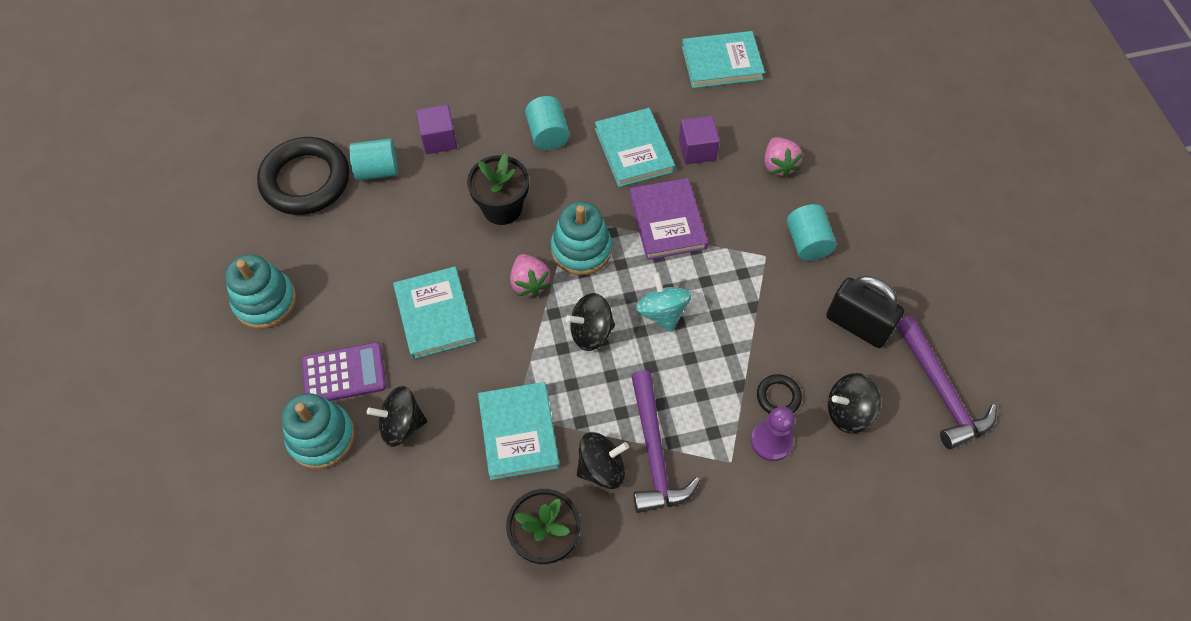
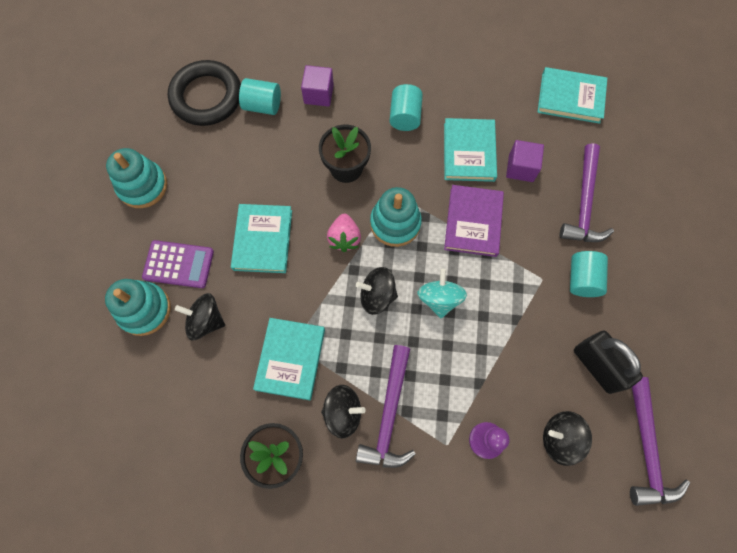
camera: 20 degrees right, 10 degrees up
black ring [757,374,802,414] -> none
pink strawberry [764,137,803,178] -> purple hammer [560,143,614,242]

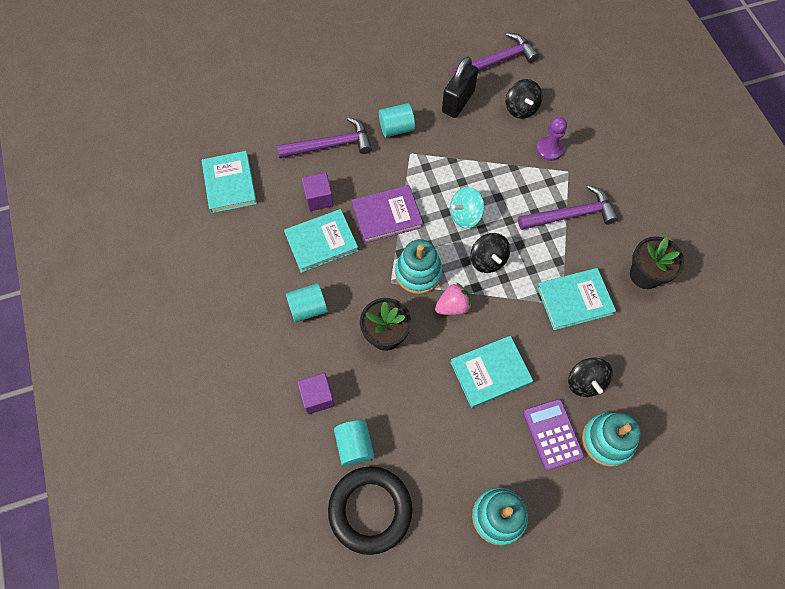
camera: 115 degrees left, 5 degrees down
black spinning top [321,385,366,439] -> none

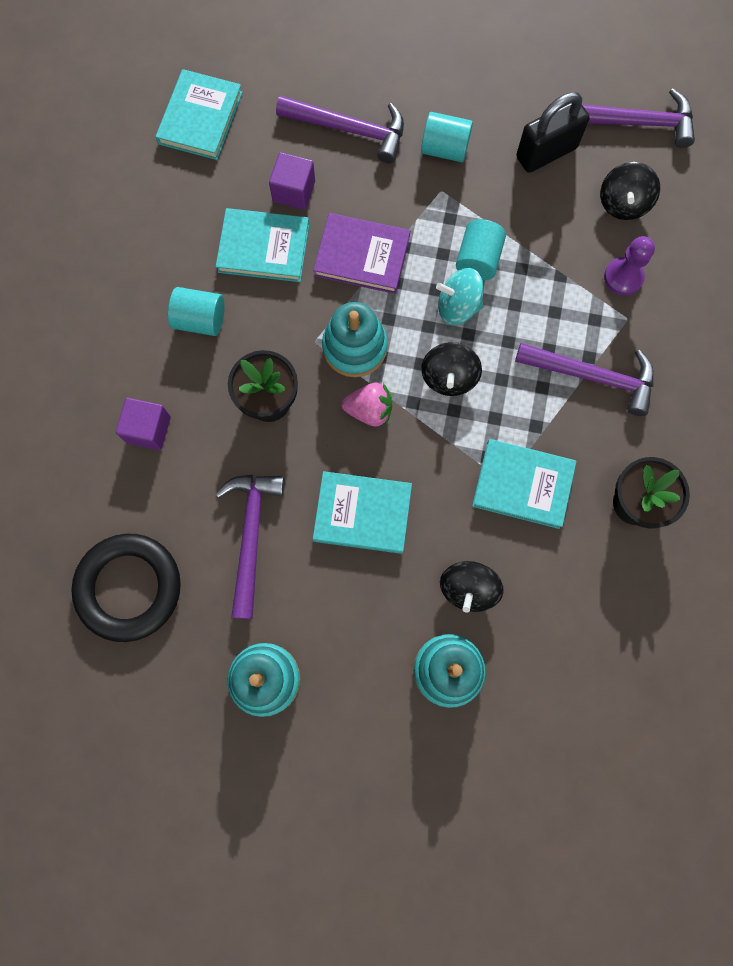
camera: 30 degrees right, 10 degrees up
turquoise cylinder [334,420,374,466] -> turquoise cylinder moved to [456,219,506,281]
purple calculator [523,399,584,471] -> none
none -> purple hammer [216,475,285,619]

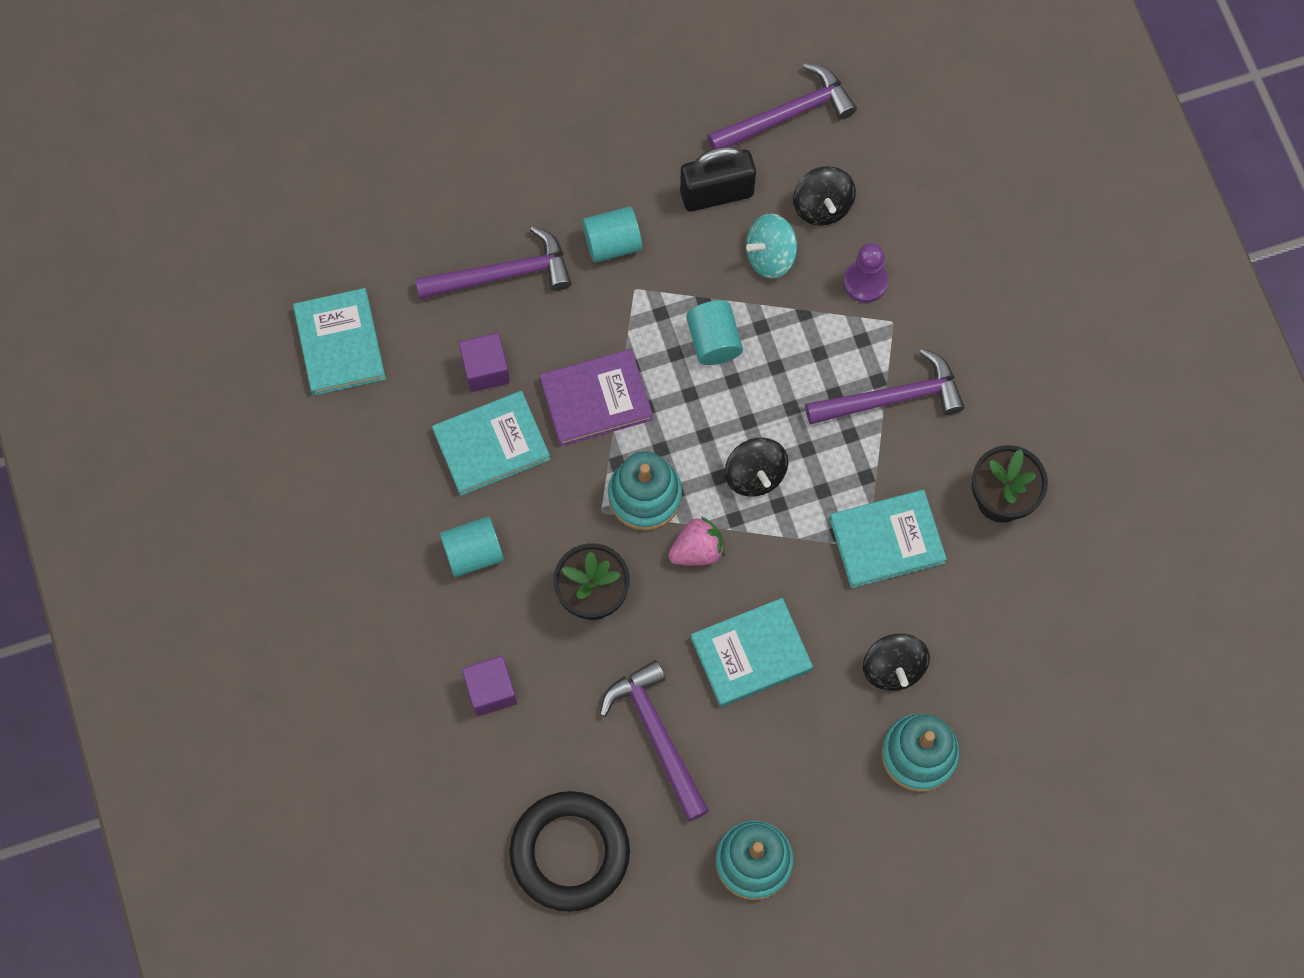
camera: 30 degrees left, 5 degrees down
turquoise spinning top [436,268,484,325] -> turquoise spinning top moved to [746,214,797,279]
black padlock [516,92,589,173] -> black padlock turned 45 degrees clockwise [680,146,756,212]

